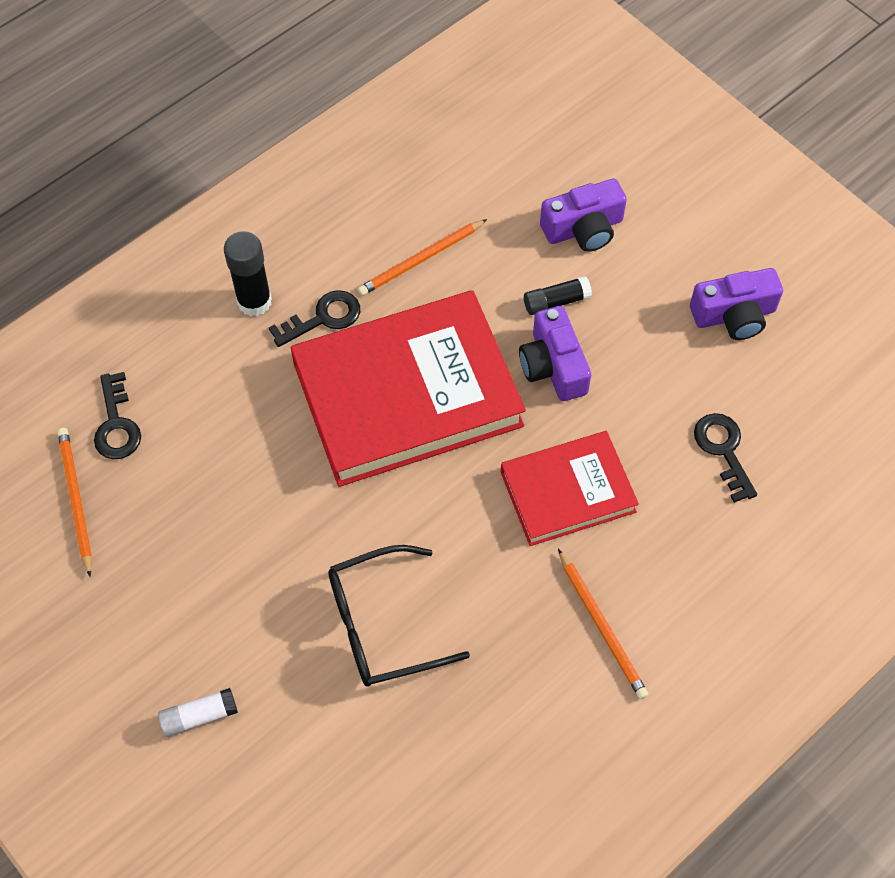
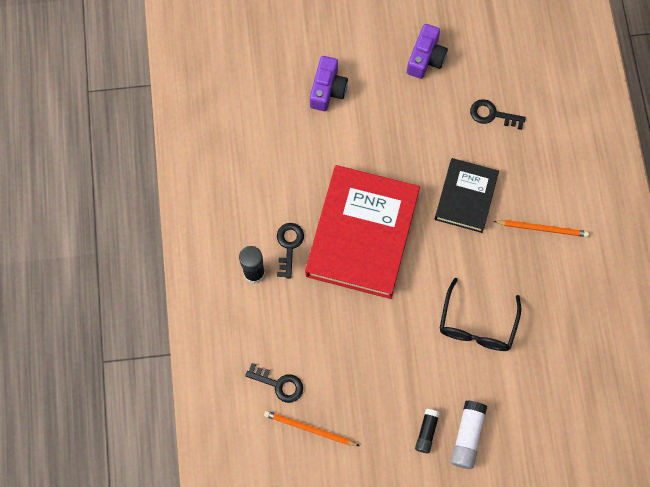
camera: 55 degrees left, 10 degrees up
white glue stick [158,688,238,737] -> white glue stick [451,400,487,469], size x1.53
orange pencil [358,219,487,296] -> none
red book [501,431,639,546] -> black book [435,158,499,233]
purple camera [519,306,591,401] -> none
black glue stick [524,276,592,315] -> black glue stick moved to [415,409,440,453]

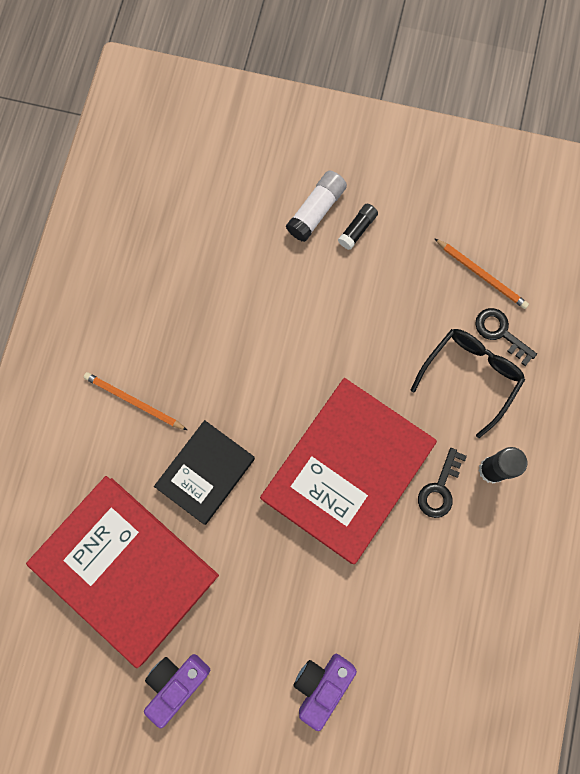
camera: 160 degrees left, 5 degrees up
black glasses [439,278,521,351] -> black glasses moved to [411,329,525,438]
black key [470,99,526,130] -> red book [26,476,219,668]

